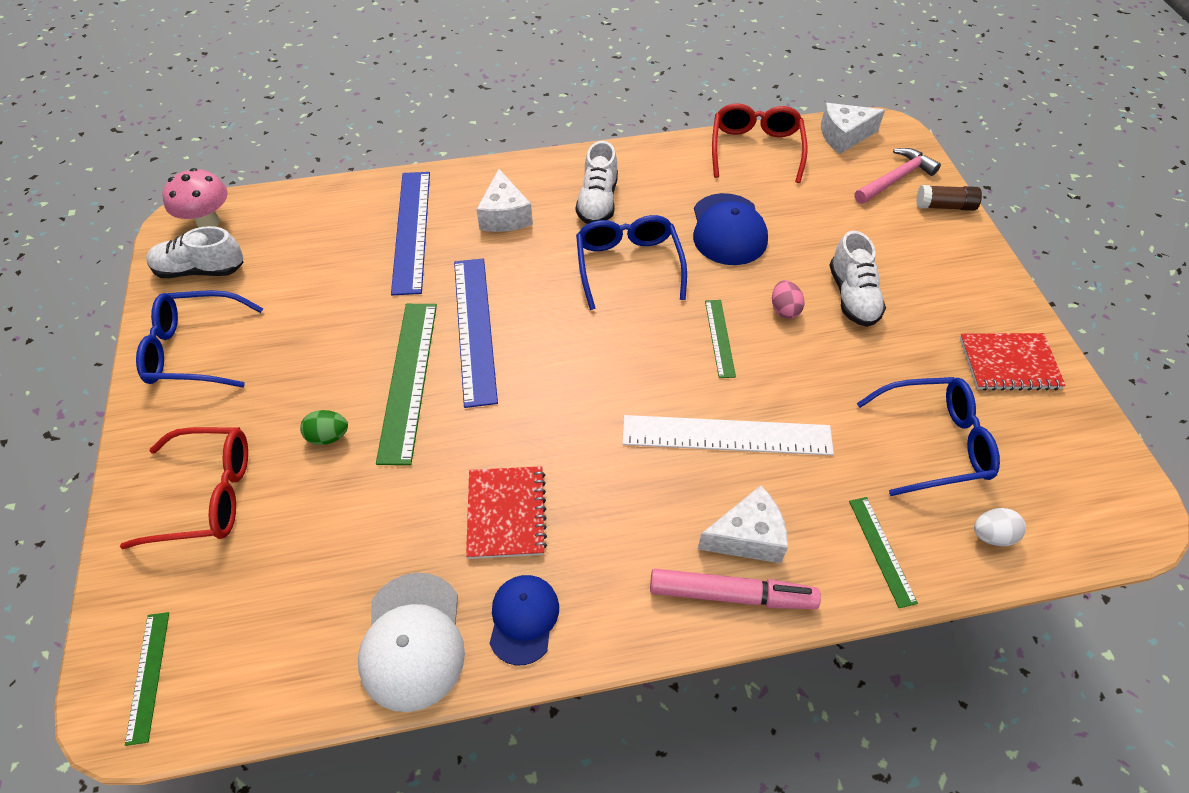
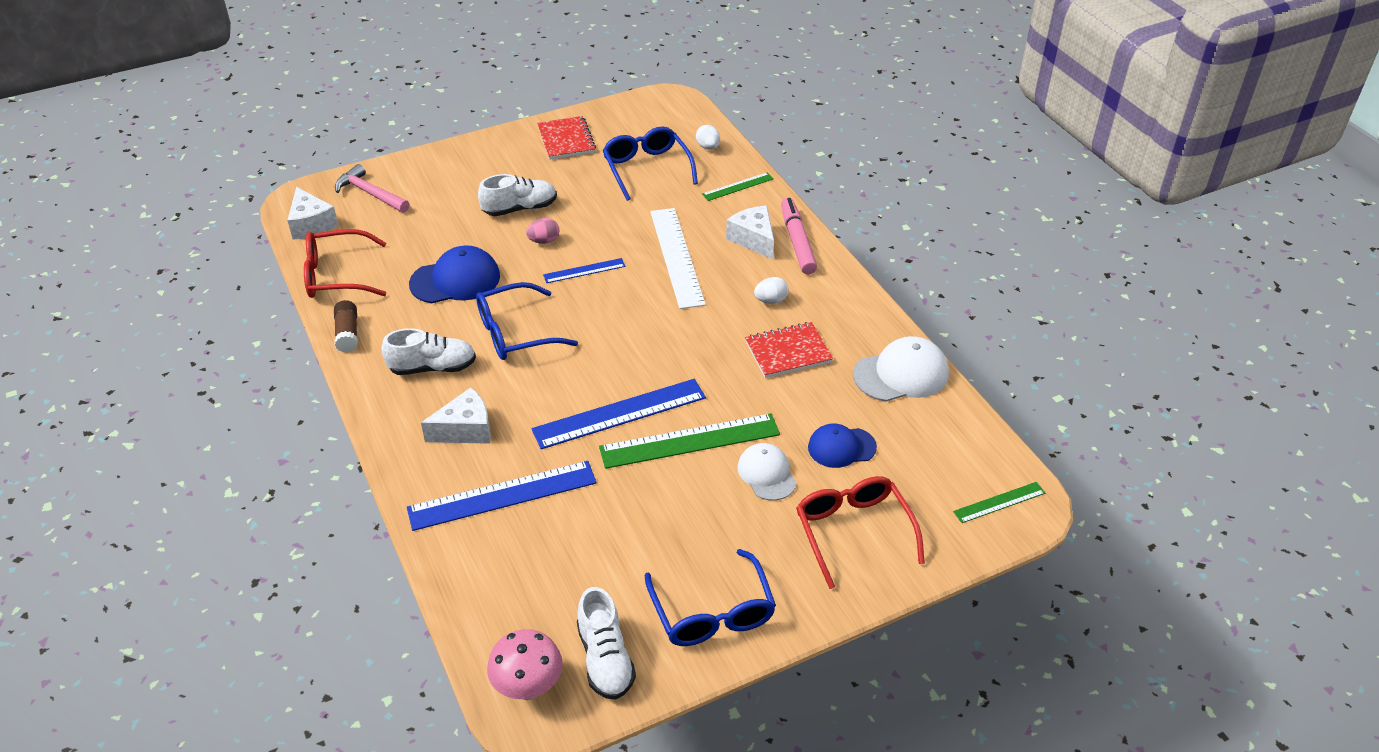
camera: 105 degrees left, 10 degrees down
green egg [300,410,348,445] -> white cap [738,443,797,501]
blue cap [489,575,559,665] -> blue cap moved to [808,424,877,468]
green ruler [705,300,736,378] -> blue ruler [543,258,626,283]
brown glue stick [916,185,982,211] -> brown glue stick moved to [334,300,358,353]
none -> white egg [754,277,788,304]

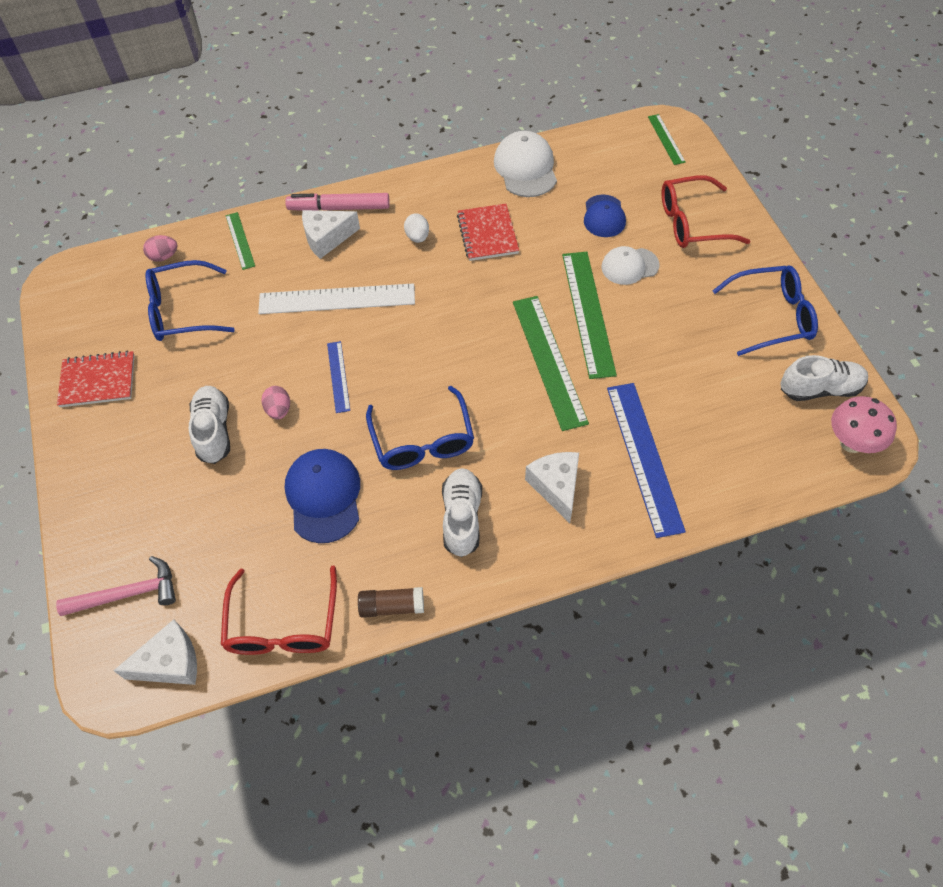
camera: 80 degrees left, 15 degrees up
pink hammer [335,164,410,213] -> pink hammer turned 150 degrees counterclockwise [56,556,176,616]
blue ruler [532,379,706,449] -> green ruler [513,296,589,431]
white egg [696,125,720,150] -> pink egg [143,235,177,262]

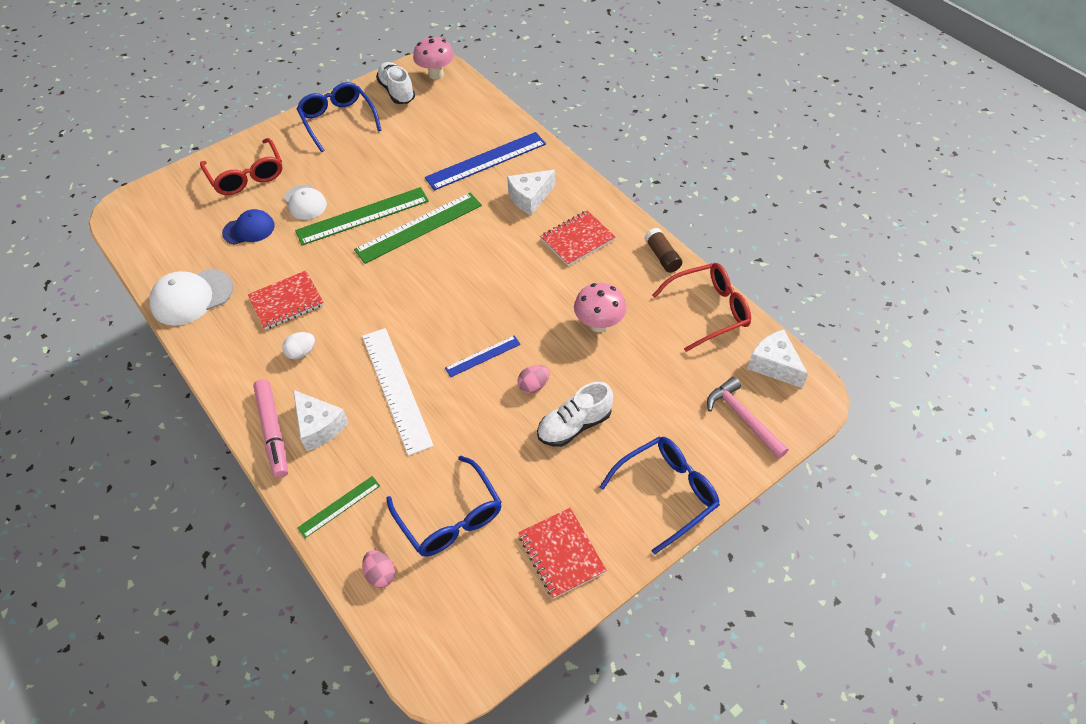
camera: 110 degrees left, 5 degrees down
blue cap [285,449,360,543] -> pink mushroom [574,283,626,332]
blue glasses [366,386,474,470] -> blue glasses moved to [599,437,720,554]
white shoe [442,468,482,557] -> red notebook [540,210,616,266]
green ruler [648,114,686,165] -> none

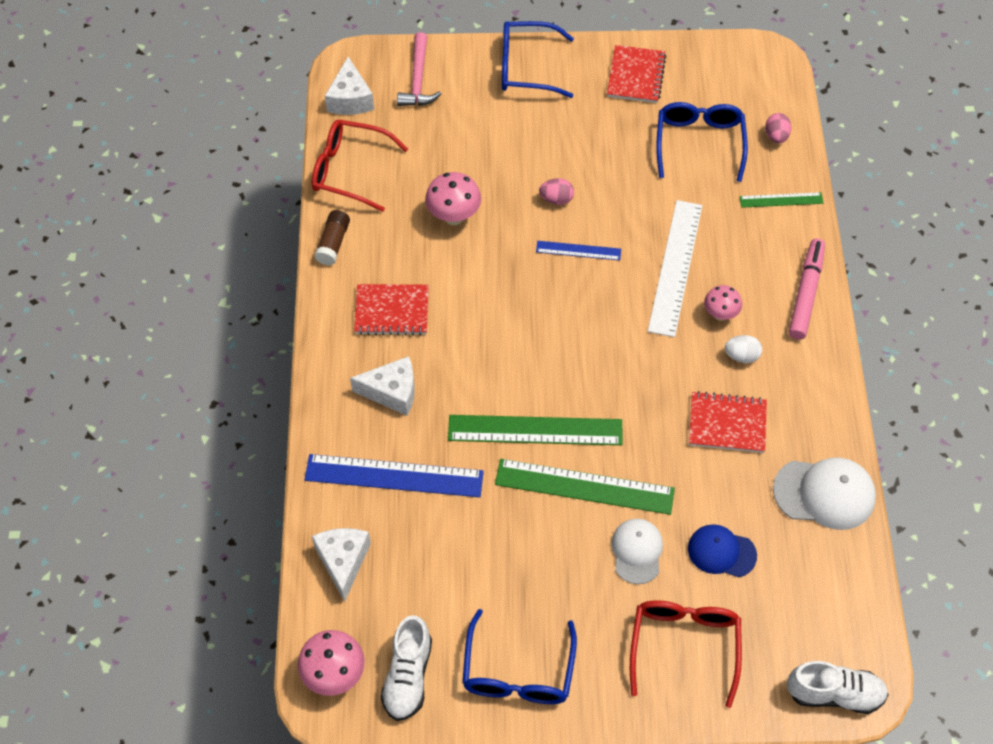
camera: 145 degrees left, 5 degrees up
white cheese [293,390,349,451] -> white cheese moved to [312,528,371,602]
white shoe [537,382,613,447] -> white shoe moved to [787,661,889,714]
none -> pink mushroom [704,285,742,321]

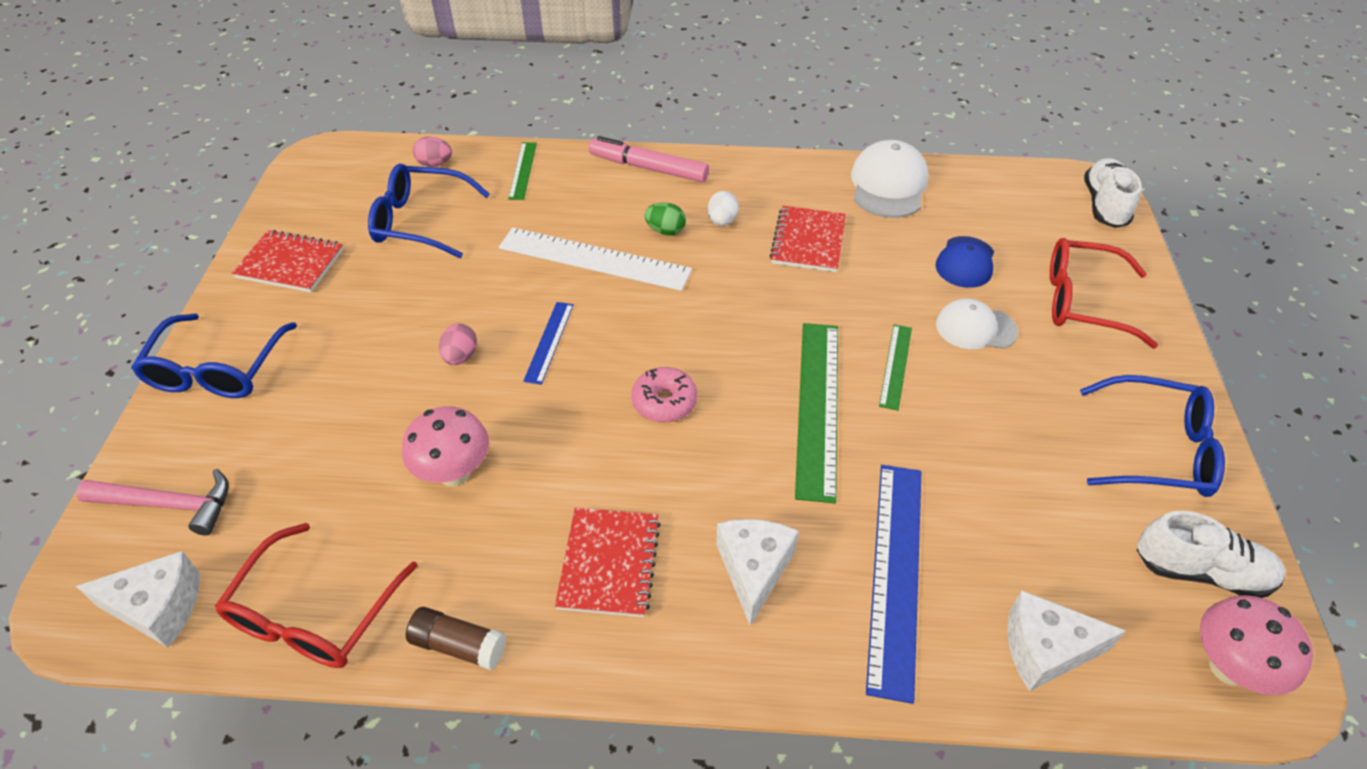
camera: 85 degrees left, 10 degrees down
green ruler [495,459,675,515] -> green ruler [879,324,912,411], size x0.52
pink mushroom [704,285,742,321] -> green egg [644,203,686,235]
none -> pink donut [631,367,697,423]

